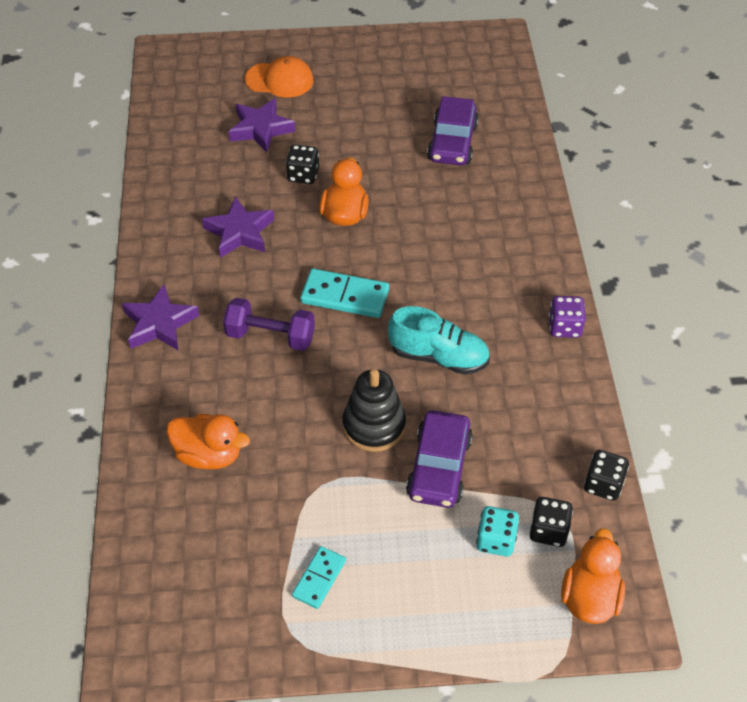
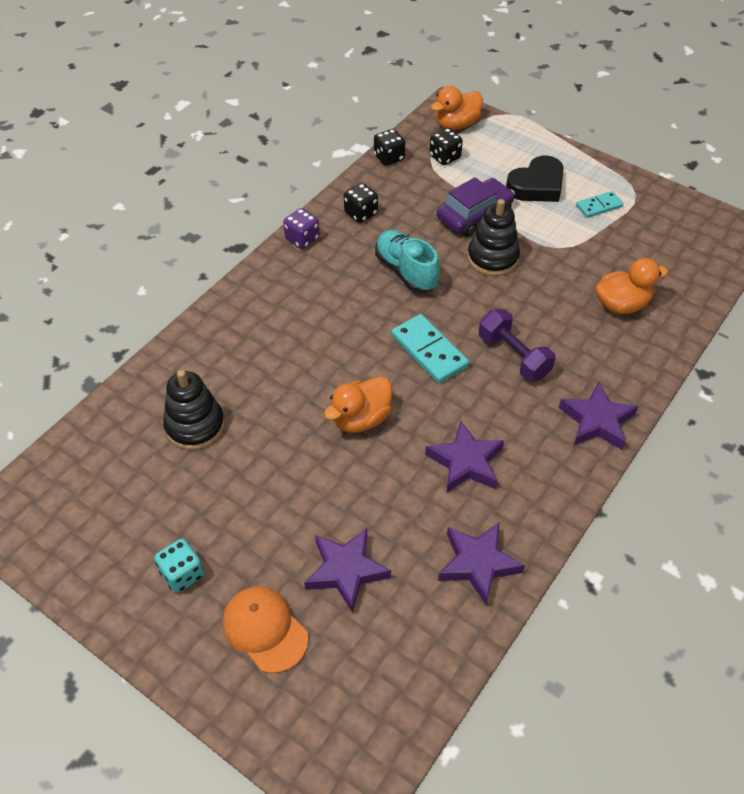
camera: 140 degrees left, 0 degrees up
orange duck [166,414,250,469] -> orange duck turned 105 degrees clockwise [595,258,668,314]
black dice [286,145,319,184] -> black dice moved to [344,183,378,223]
purple car [427,96,479,166] -> black stacking toy [163,370,225,450]
turquoise dice [476,506,519,556] -> turquoise dice moved to [154,539,204,593]
none -> purple star [438,523,525,605]
none -> black heart [506,155,564,202]

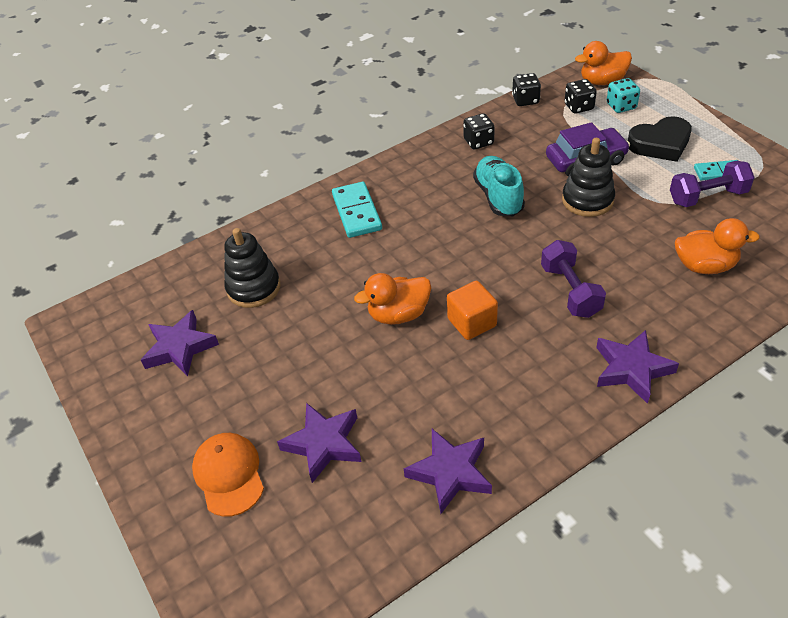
camera: 25 degrees right, 5 degrees down
turquoise dice [154,539,204,593] -> turquoise dice moved to [607,78,640,113]
purple dice [283,208,320,249] -> none
turquoise domino [391,314,469,383] -> turquoise domino moved to [332,182,382,238]
purple star [425,421,504,493] -> purple star moved to [141,310,219,377]
none -> orange cube [447,281,498,340]
none -> purple dumbbell [670,161,755,207]

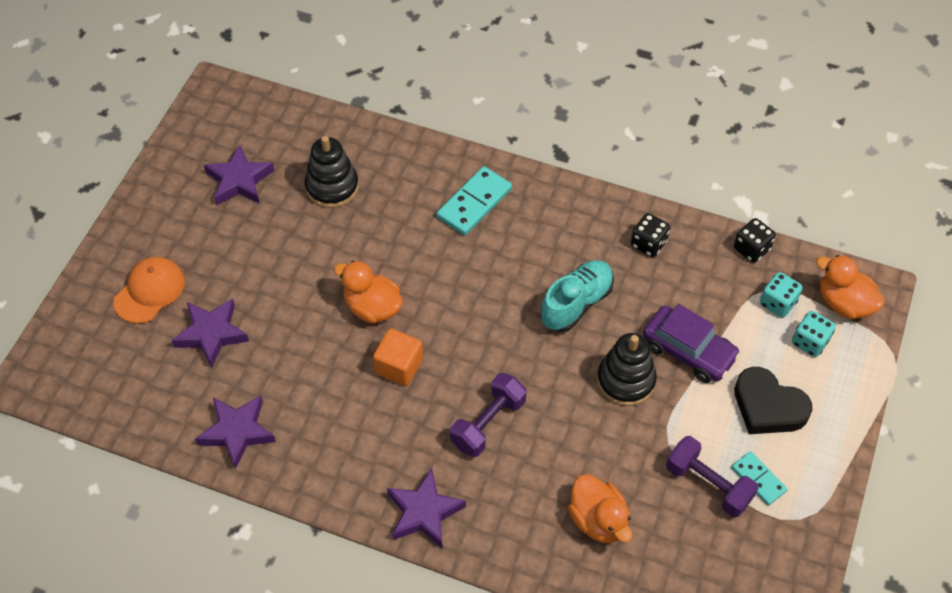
camera: 50 degrees right, 10 degrees up
black dice [564,79,597,114] -> turquoise dice [760,272,802,318]

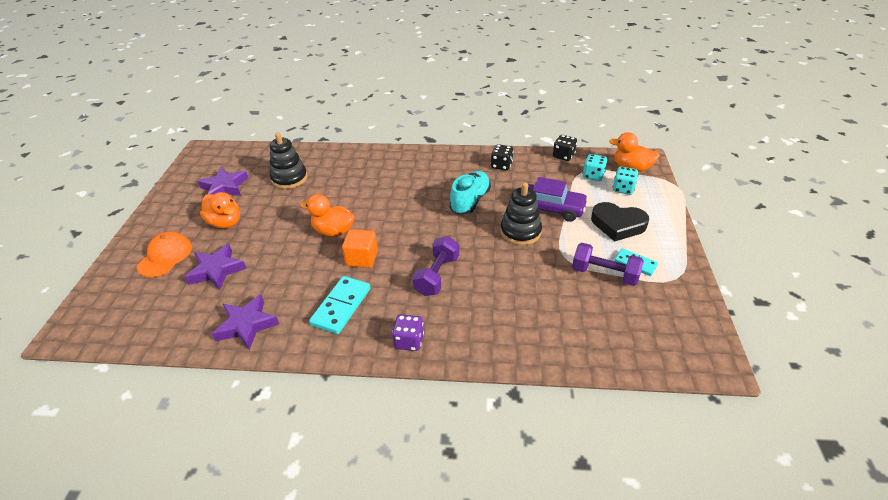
camera: 15 degrees left, 15 degrees down
purple star [387,468,466,548] -> purple dice [392,314,424,351]
turquoise domino [436,166,512,236] -> turquoise domino moved to [309,276,371,334]
orange duck [568,474,632,543] -> orange duck moved to [200,192,240,229]

